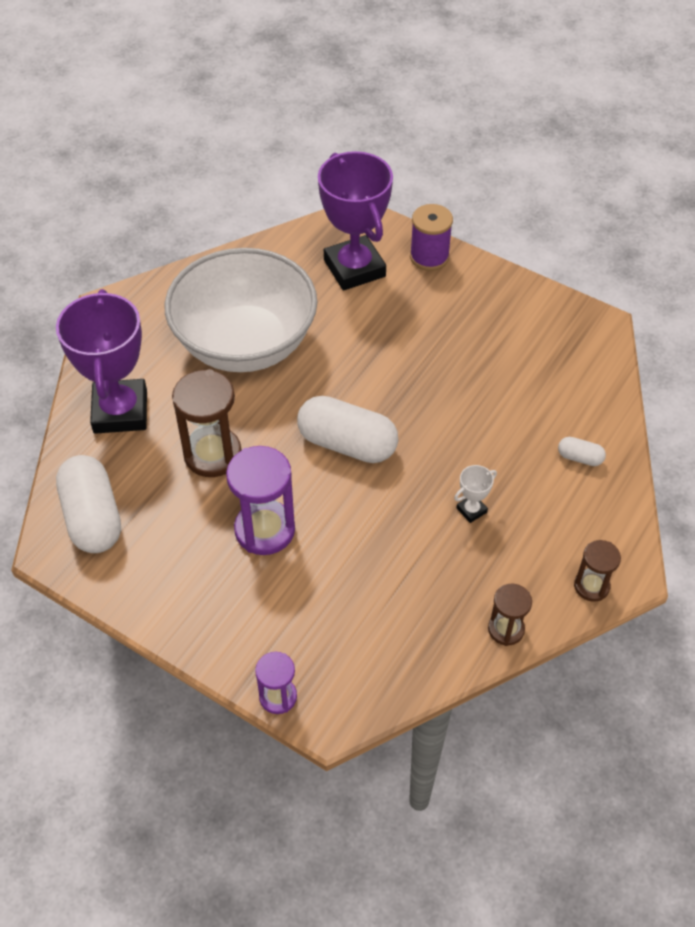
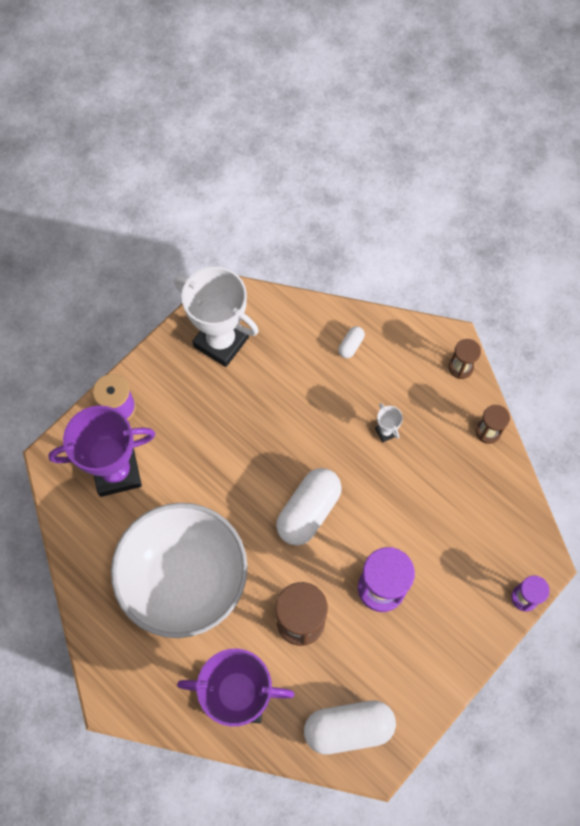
camera: 80 degrees left, 15 degrees up
none -> white trophy [174,267,259,367]

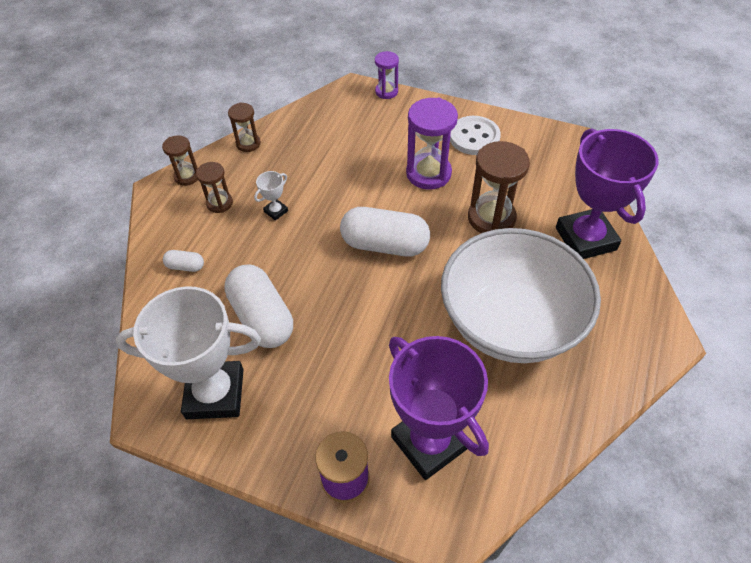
camera: 110 degrees left, 15 degrees down
white trophy [174,267,259,367] -> white trophy turned 75 degrees clockwise [116,286,261,419]
white capsule [304,701,396,754] -> white capsule moved to [224,264,293,348]
none -> brown hourglass [196,162,233,213]
none -> white button [450,116,501,155]

